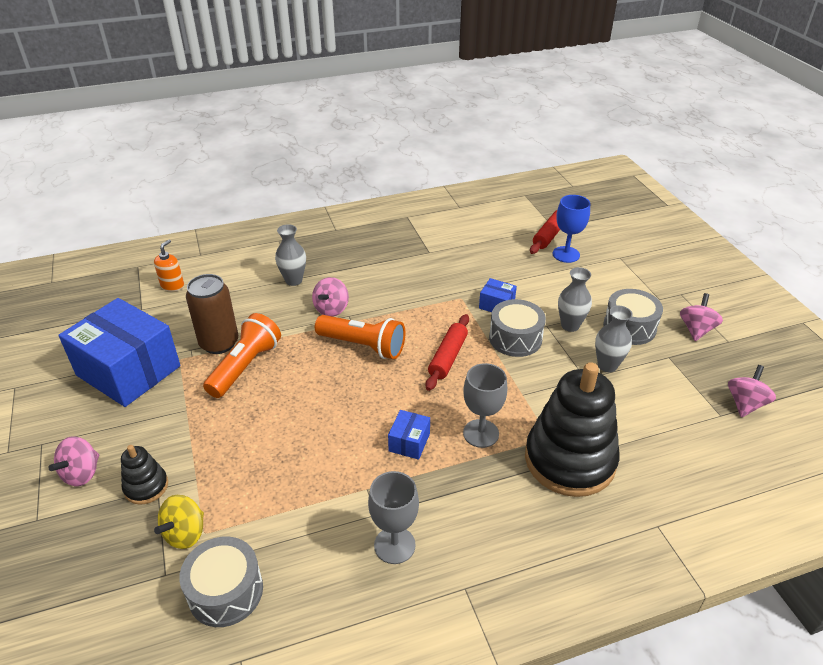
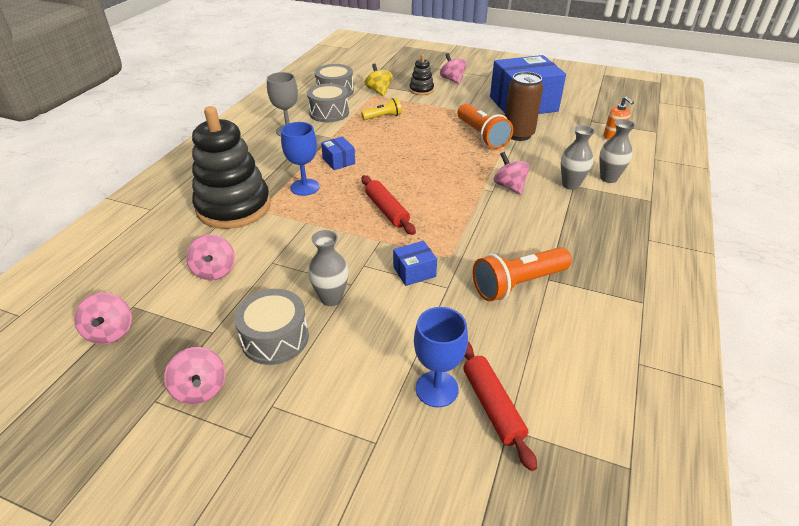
camera: 130 degrees right, 0 degrees up
orange flashlight [315,315,406,359] -> orange flashlight moved to [473,247,572,301]
grey goblet [463,363,508,448] -> blue goblet [281,122,320,196]
grey drum [489,299,546,357] -> grey drum moved to [307,83,349,122]
grey vase [595,306,633,372] -> grey vase moved to [599,119,635,183]
none -> pink spinning top [186,234,235,281]
none -> yellow flashlight [361,98,402,120]

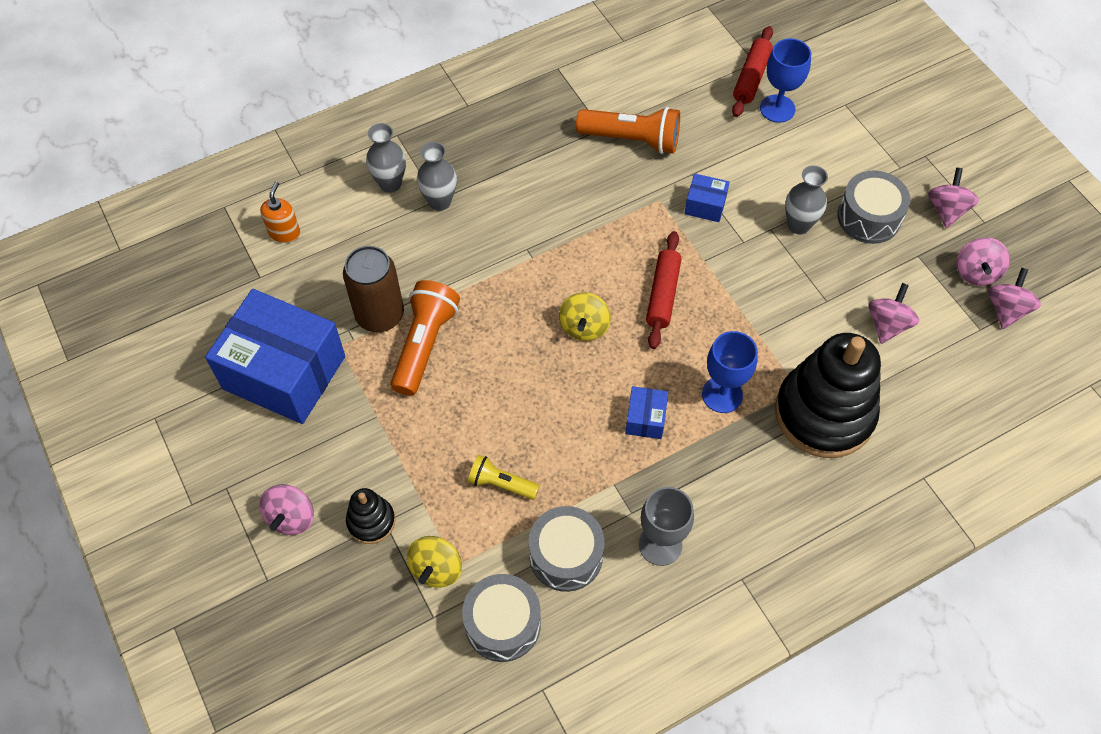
camera: 140 degrees left, 20 degrees up
pink spinning top [494,152,530,195] -> pink spinning top moved to [956,237,1010,286]
none -> yellow spinning top [559,292,611,341]

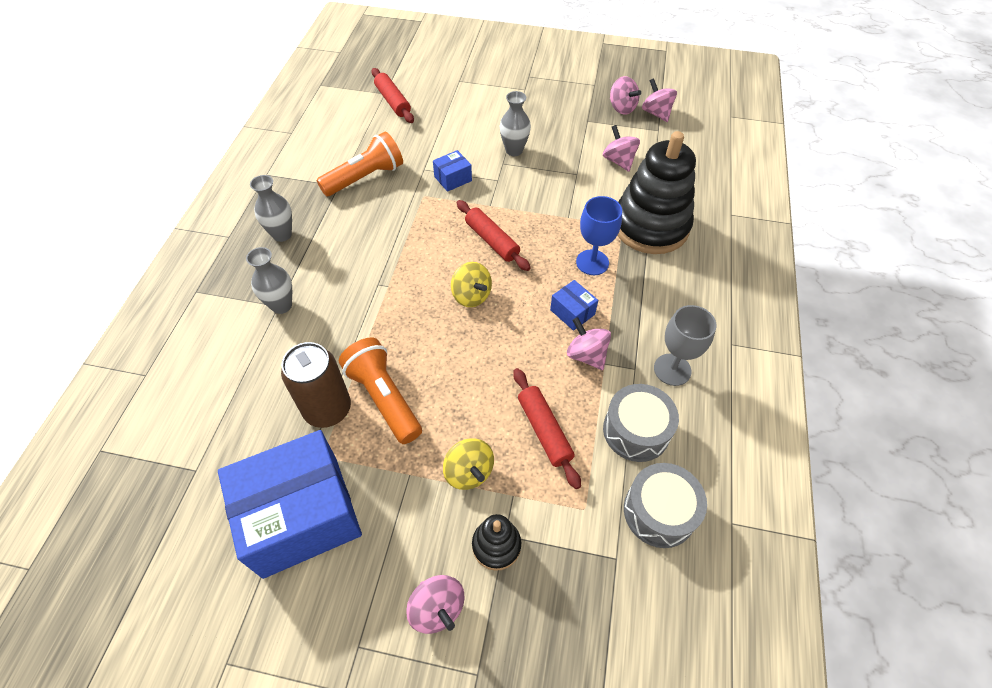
camera: 50 degrees left, 5 degrees down
orange soap dispenser [260,182,300,243] -> none
grey vase [366,123,406,193] -> grey vase moved to [250,175,292,242]
yellow spinning top [407,536,462,588] -> yellow spinning top moved to [443,438,494,490]
yellow flashlight [468,455,539,500] -> red rolling pin [513,368,581,489]
blue goblet [760,38,811,123] -> none
grey drum [838,171,911,244] -> none
pink spinning top [928,168,979,228] -> pink spinning top moved to [567,317,611,370]

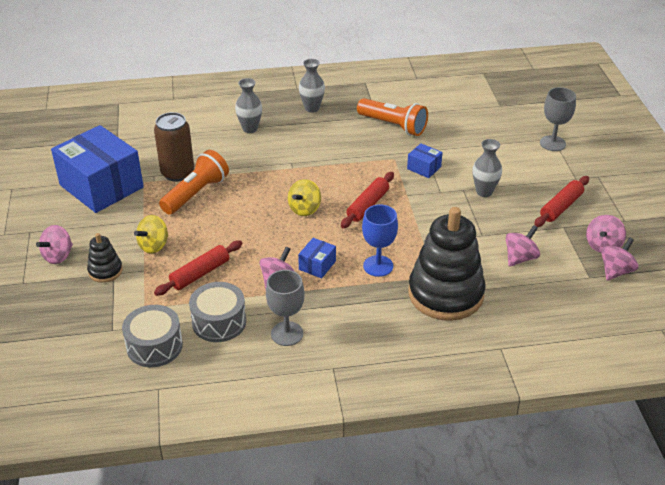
camera: 70 degrees right, 15 degrees down
red rolling pin [372,68,414,123] -> red rolling pin moved to [534,176,589,227]
none -> grey goblet [540,87,576,151]

